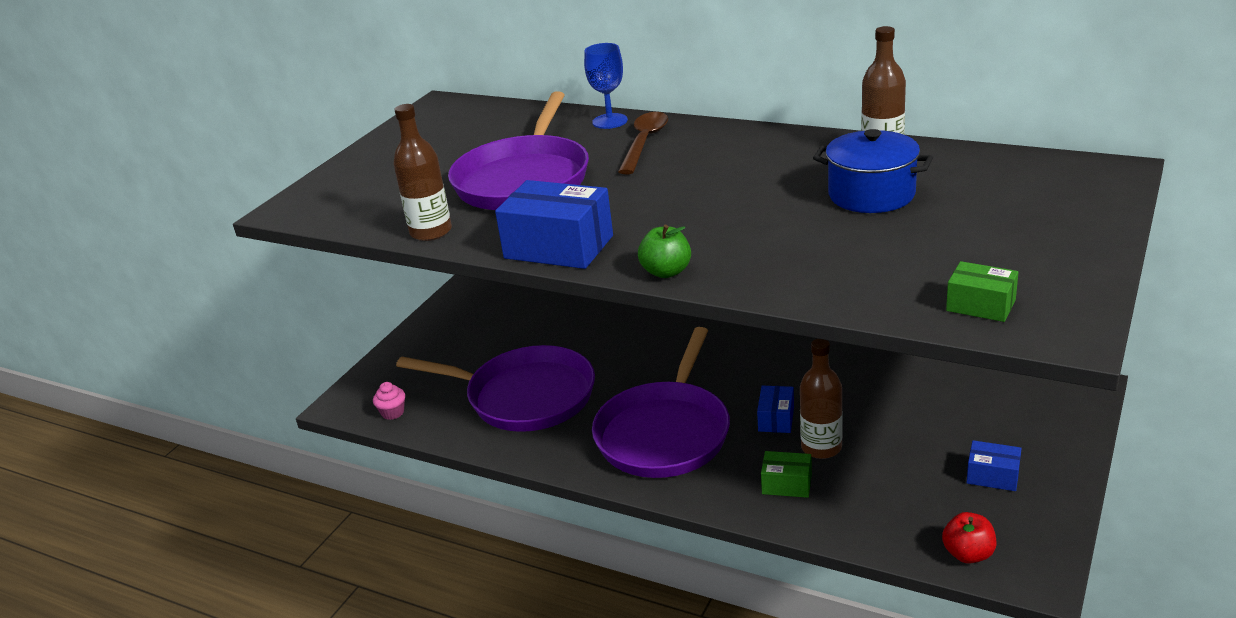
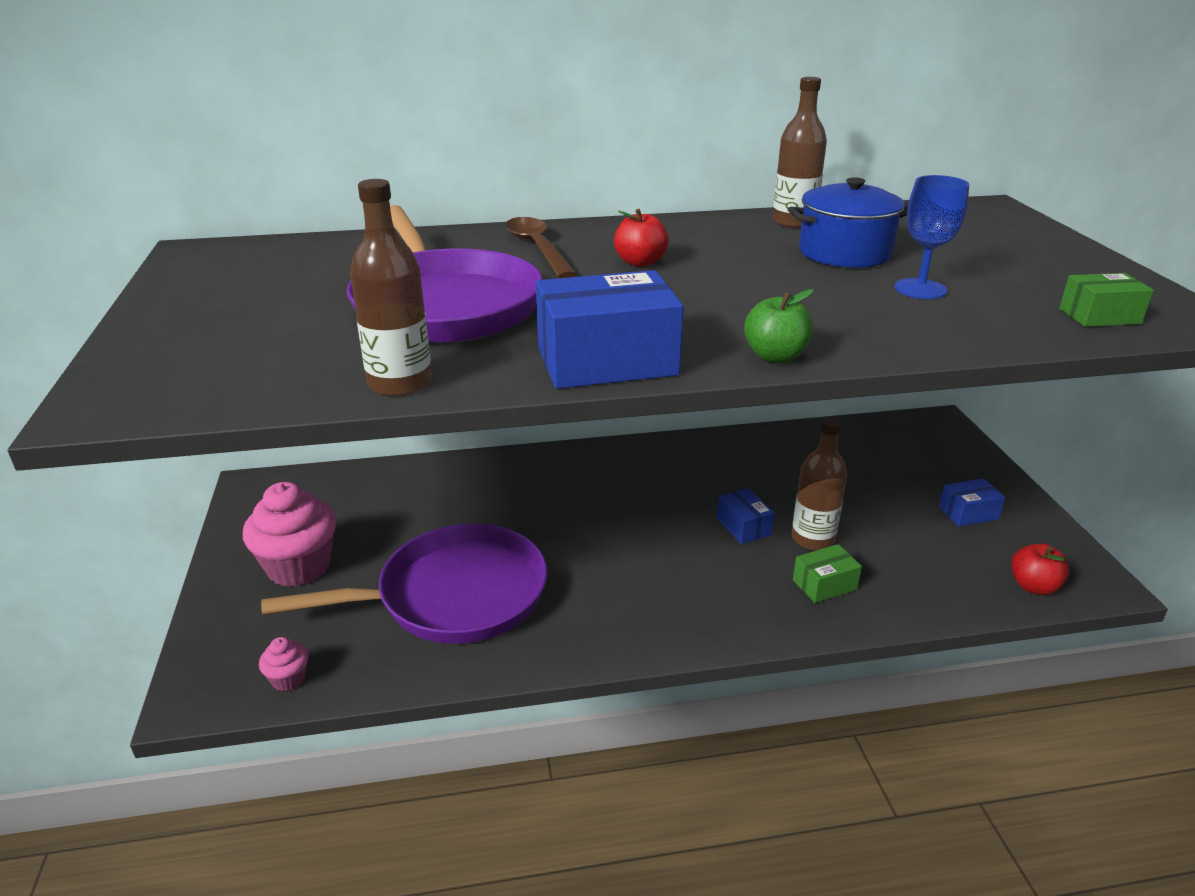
camera: 40 degrees left, 0 degrees up
blue goblet [584,43,628,129] -> blue goblet moved to [895,175,969,299]
purple pan [592,327,730,478] -> none
none -> pink cupcake [243,482,336,587]
none -> red apple [614,209,669,267]

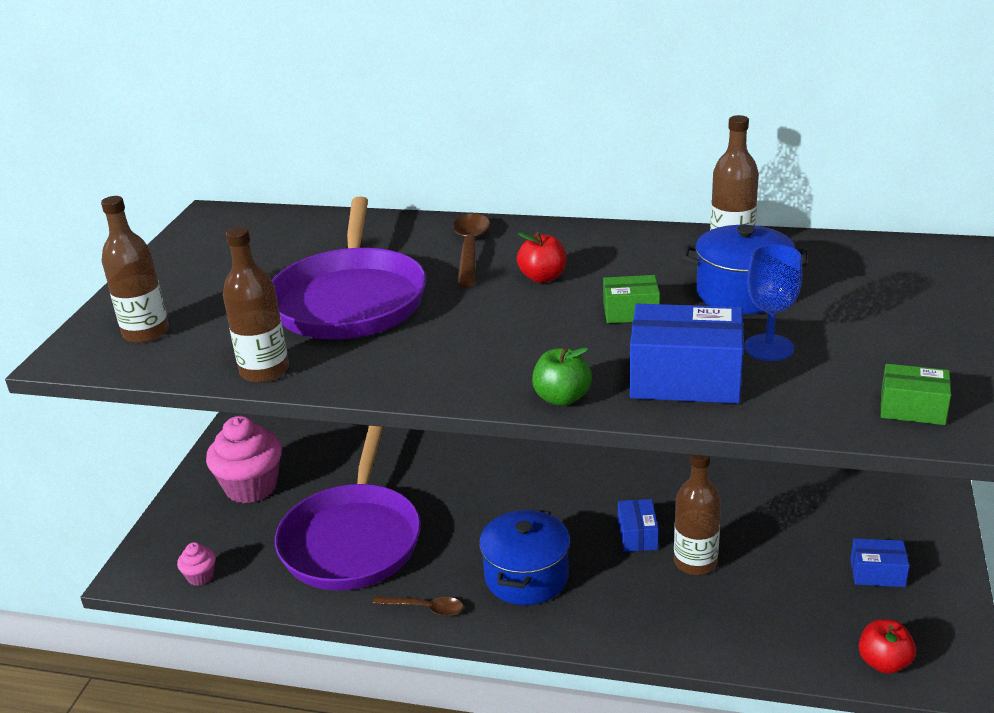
camera: 25 degrees right, 0 degrees up
purple pan [261,524,547,644] -> purple pan turned 90 degrees clockwise [275,426,421,591]
blue box [536,270,684,389] -> blue box moved to [630,304,744,404]
green box [793,544,862,603] -> green box moved to [603,275,660,323]
none -> brown bottle [101,196,169,343]
none -> brown spoon [373,596,463,616]
none -> blue pot [479,508,570,605]

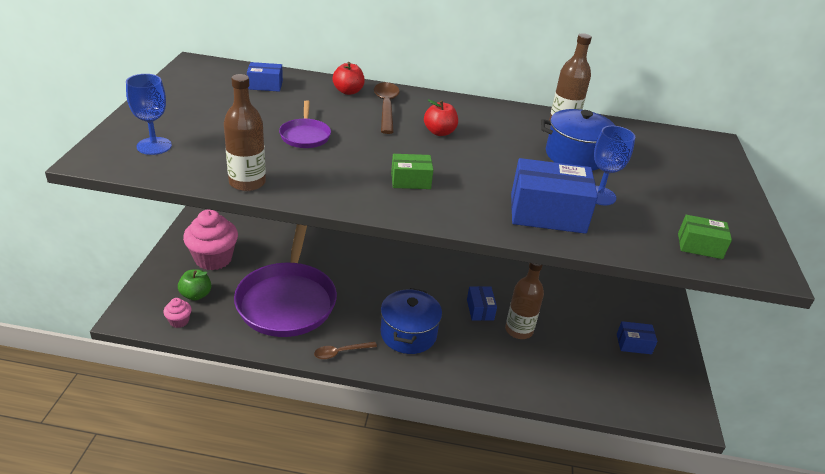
camera: 10 degrees left, 5 degrees up
brown bottle [101,196,169,343] -> blue goblet [126,74,172,155]
purple pan [272,196,427,339] -> purple pan [279,100,331,148], size x0.45
brown spoon [373,596,463,616] -> brown spoon turned 150 degrees clockwise [314,342,377,360]
green apple [532,347,592,406] -> green apple moved to [178,269,211,301]
green box [603,275,660,323] -> green box moved to [391,154,433,189]
red apple [859,619,916,674] -> red apple moved to [332,62,365,95]
none -> blue box [247,62,283,92]

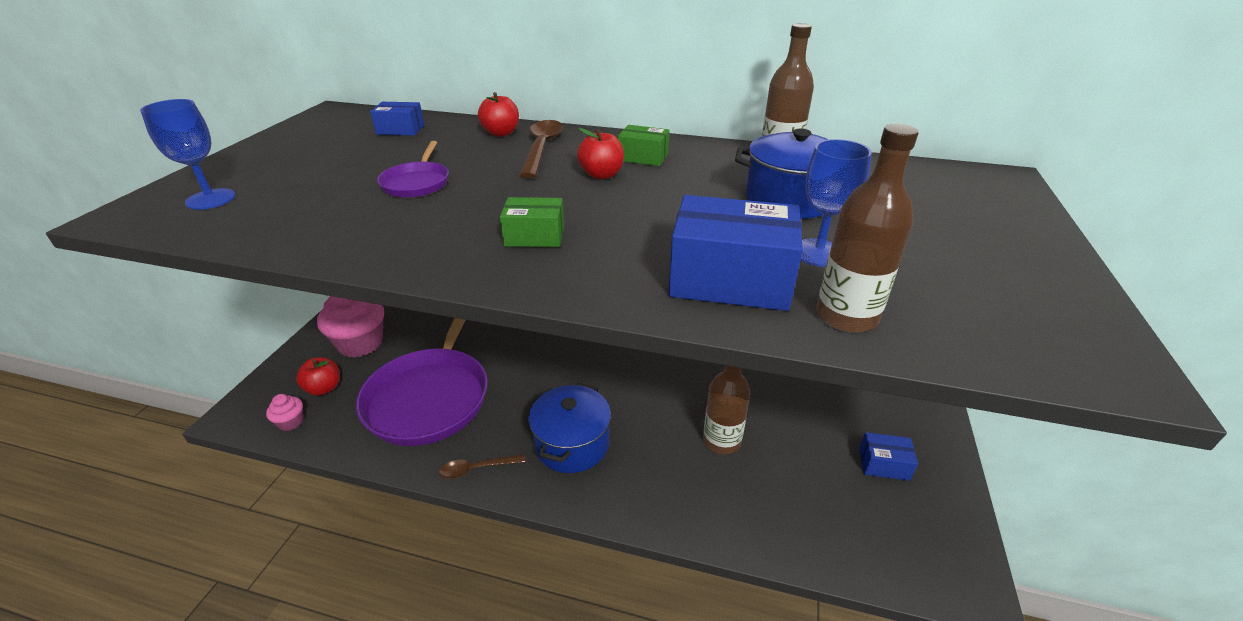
camera: 10 degrees right, 0 degrees up
green apple [178,269,211,301] -> red apple [296,357,339,396]
brown bottle [224,74,266,191] -> brown bottle moved to [816,124,918,333]
blue box [467,286,497,321] -> none
green box [678,215,732,259] -> green box moved to [618,125,669,166]

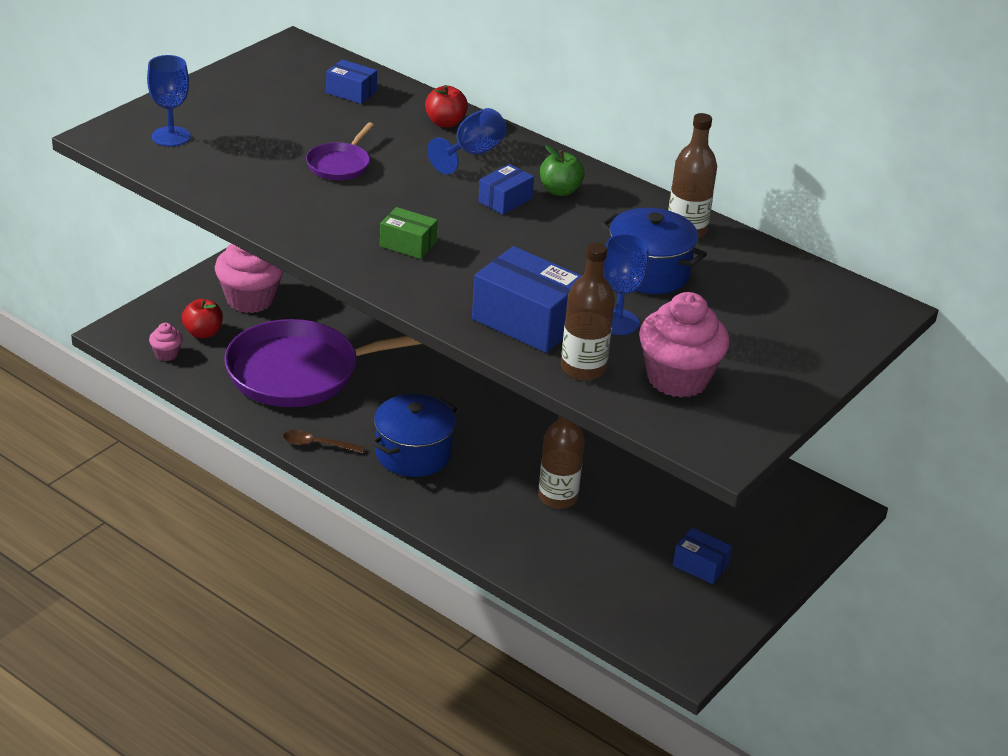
camera: 20 degrees right, 0 degrees up
purple pan [356,318,488,446] -> purple pan turned 45 degrees clockwise [224,319,422,407]
brown spoon [519,120,563,178] -> blue goblet [427,108,507,174]
red apple [577,128,624,179] -> blue box [478,164,534,215]
green box [618,125,669,166] -> green apple [540,145,585,196]
none -> pink cupcake [639,292,730,398]

